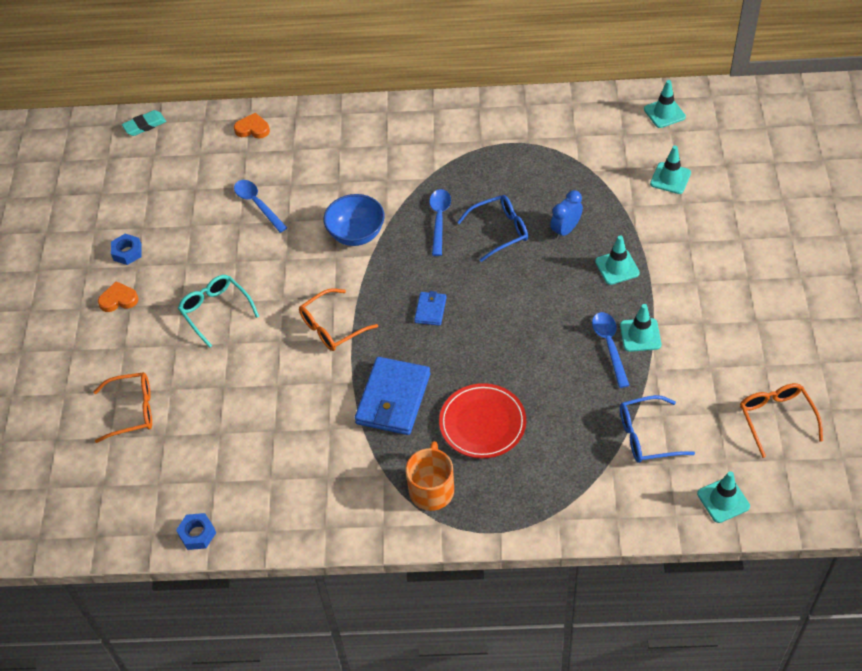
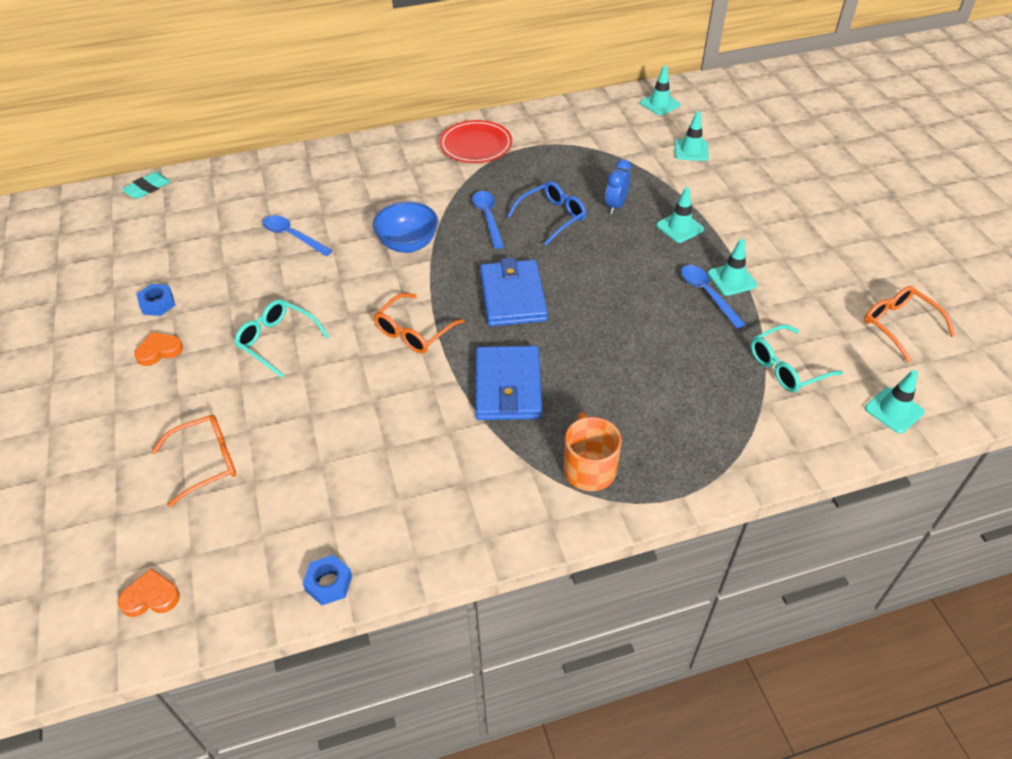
camera: 20 degrees left, 5 degrees down
orange heart [234,113,270,138] -> orange heart moved to [118,568,180,617]
blue wallet [414,291,446,326] -> blue wallet [480,258,548,326], size x2.04
red plate [439,383,526,458] -> red plate moved to [439,120,512,163]
blue glasses [620,395,695,463] -> turquoise glasses [751,325,843,393]

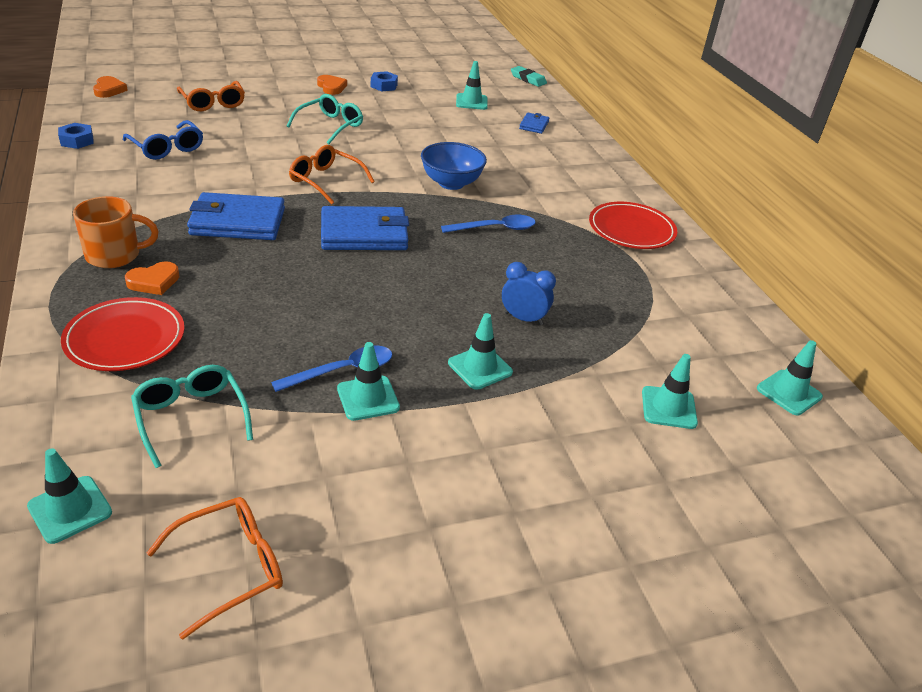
camera: 85 degrees right, 10 degrees down
blue spoon [263,215,333,256] -> none
blue glasses [507,181,586,245] -> blue glasses moved to [123,120,203,160]
none -> red plate [61,297,185,371]
none -> orange heart [125,261,180,295]
none -> turquoise traffic cone [456,61,488,110]
none -> blue wallet [519,113,549,134]

